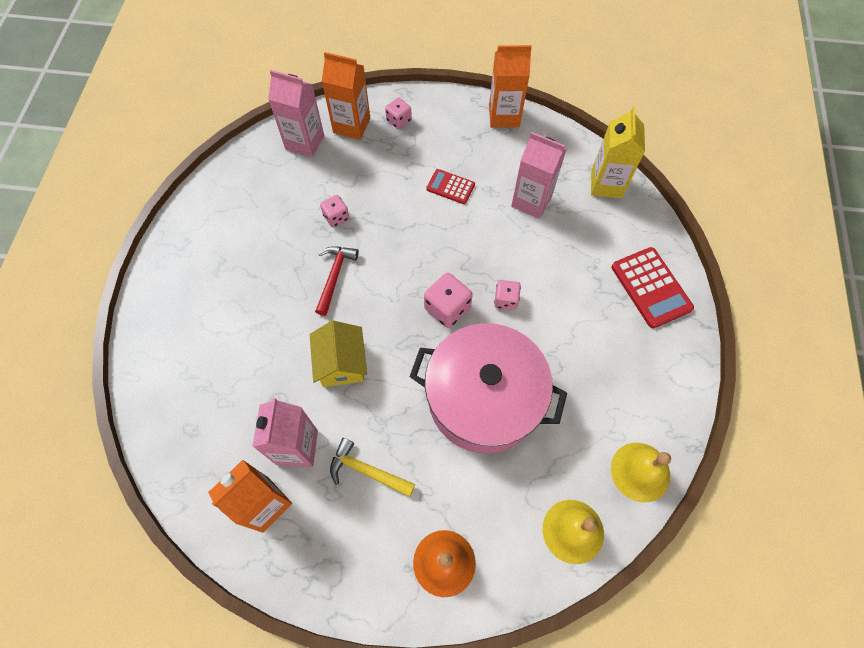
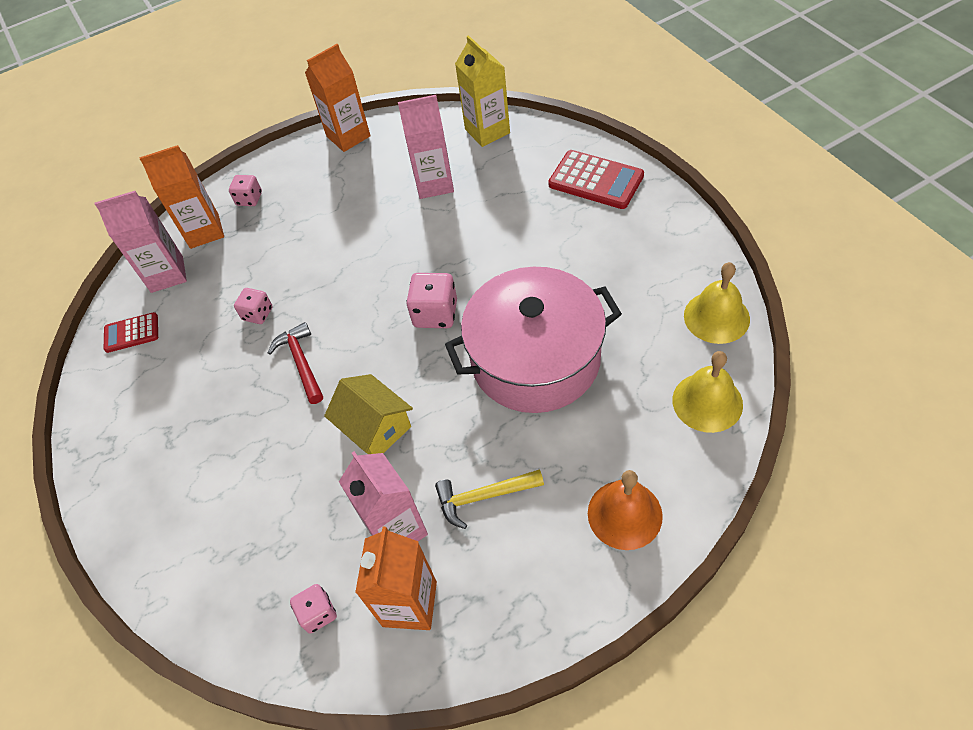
camera: 30 degrees left, 10 degrees down
red calculator [426,169,475,204] -> red calculator moved to [104,312,158,353]
pink dice [494,280,521,310] -> pink dice moved to [290,584,337,634]

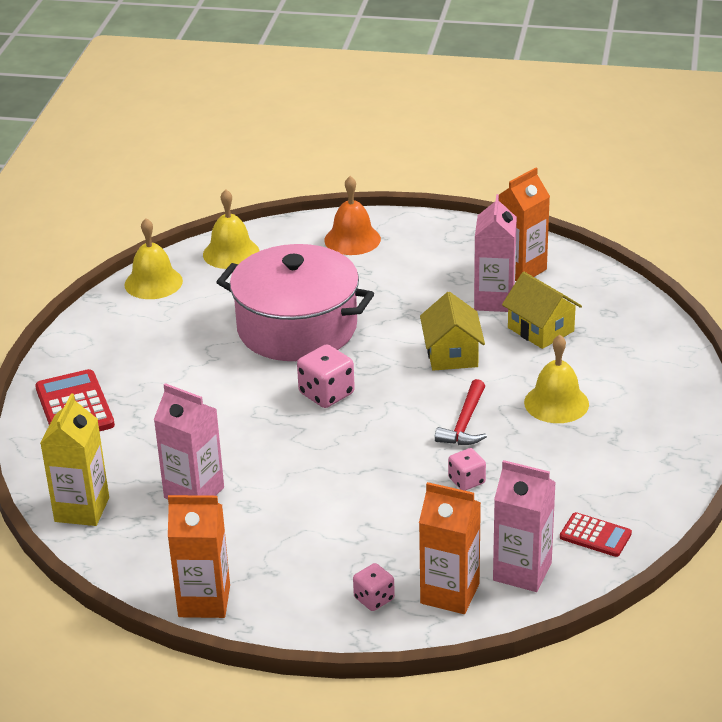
camera: 145 degrees left, 20 degrees down
pink dice [290,584,337,634] -> none
yellow hammer [435,469,544,529] -> none
none -> yellow house [502,272,582,349]
none -> yellow bell [524,335,589,423]

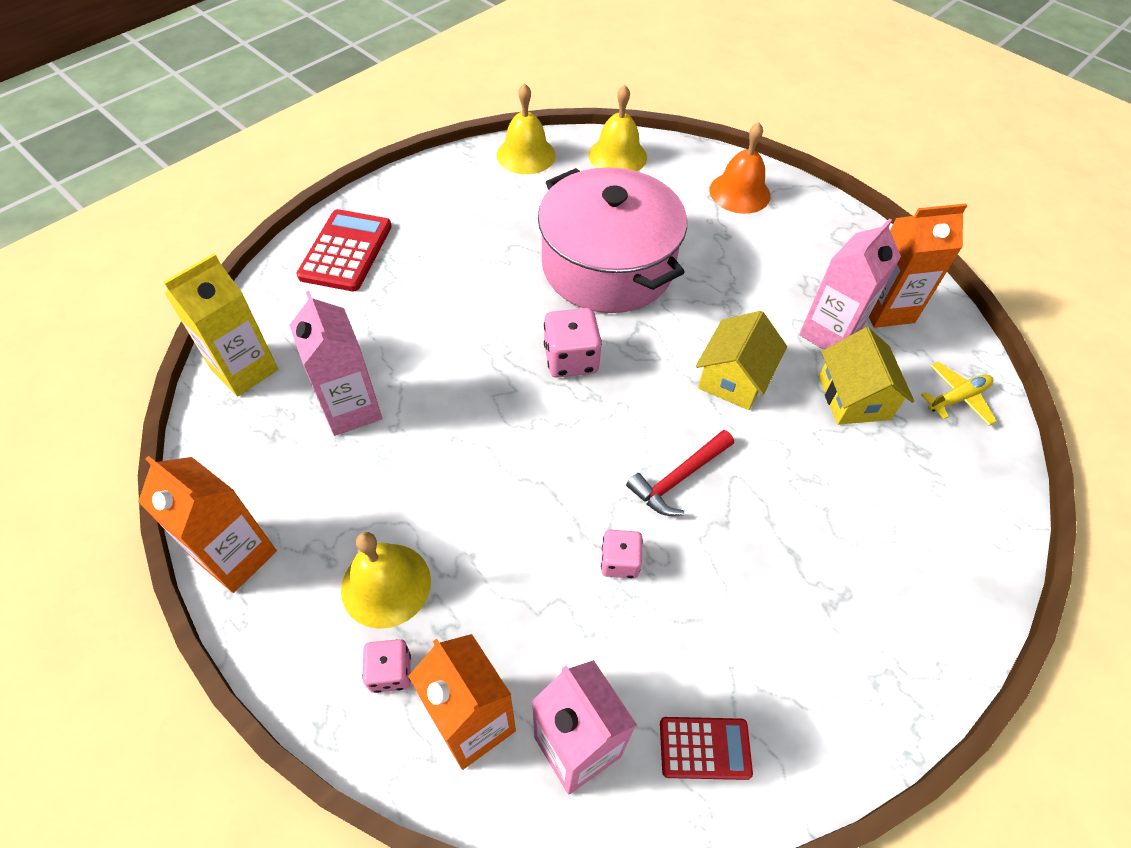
camera: 30 degrees right, 20 degrees up
yellow bell [524,335,589,423] -> yellow bell moved to [341,532,431,629]
red calculator [560,512,632,557] -> red calculator turned 60 degrees counterclockwise [660,717,753,780]
none -> yellow plane [921,362,997,426]

